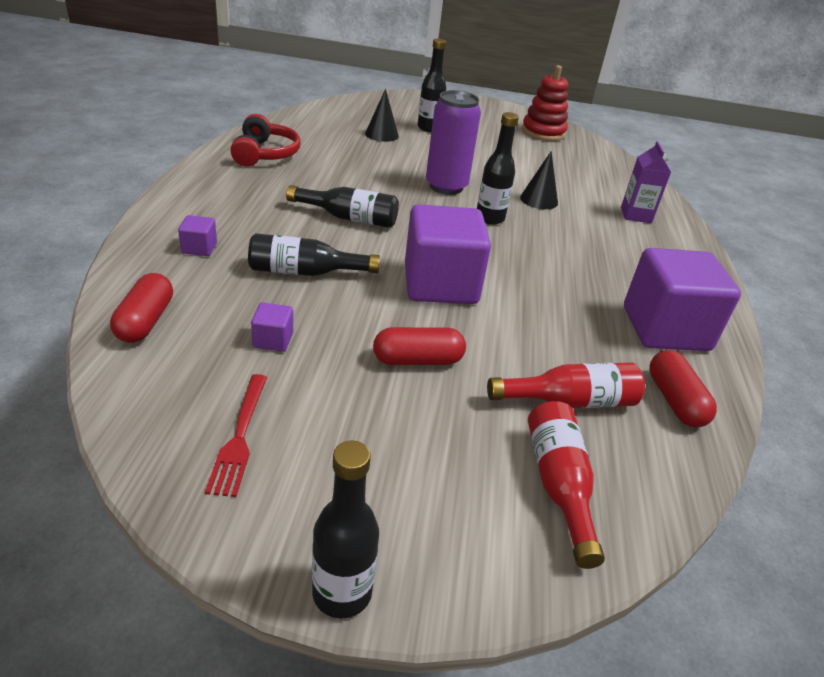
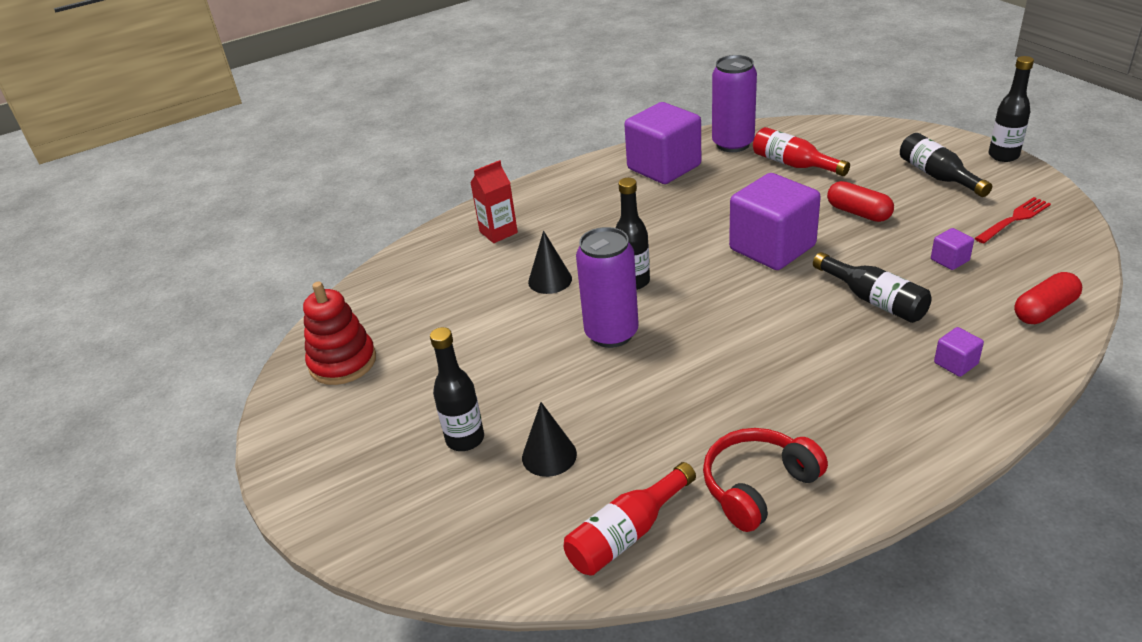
camera: 120 degrees left, 0 degrees up
black bottle [286,185,399,228] -> black bottle moved to [900,133,992,197]
red bottle [528,401,605,569] -> red bottle moved to [564,462,696,576]
purple carton [621,141,671,223] -> red carton [470,160,518,243]
red capsule [649,350,717,427] -> purple can [712,55,757,152]

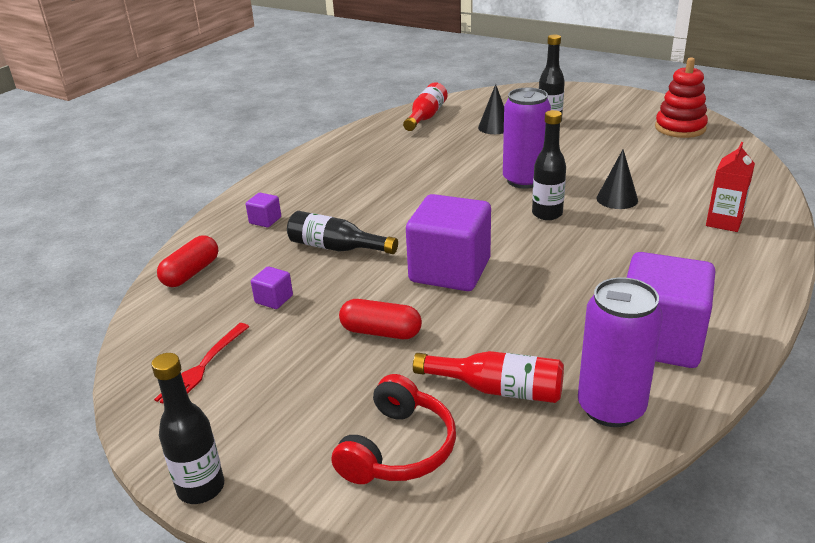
camera: 150 degrees right, 5 degrees down
red headphones [703,428,828,532] -> red headphones moved to [332,374,456,484]
black bottle [900,133,992,197] -> none

